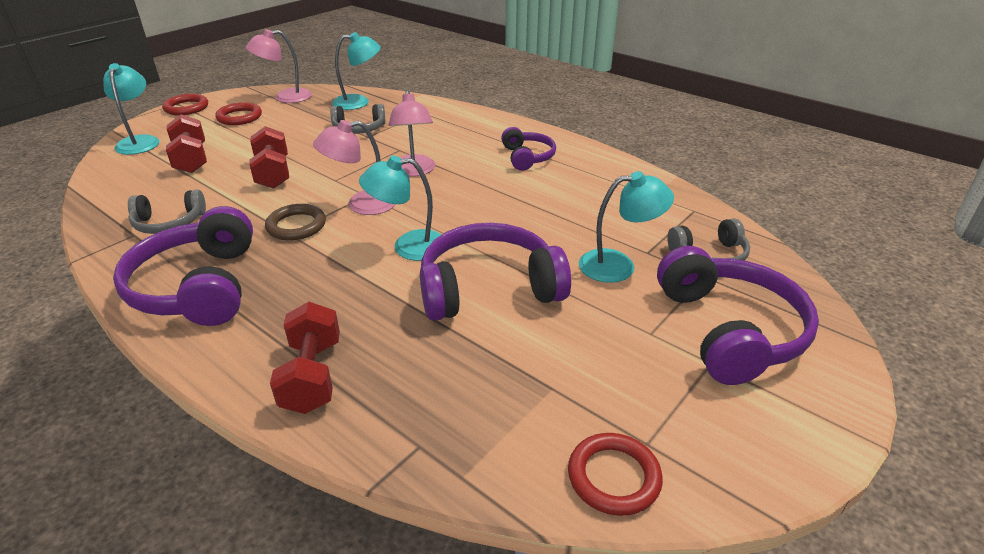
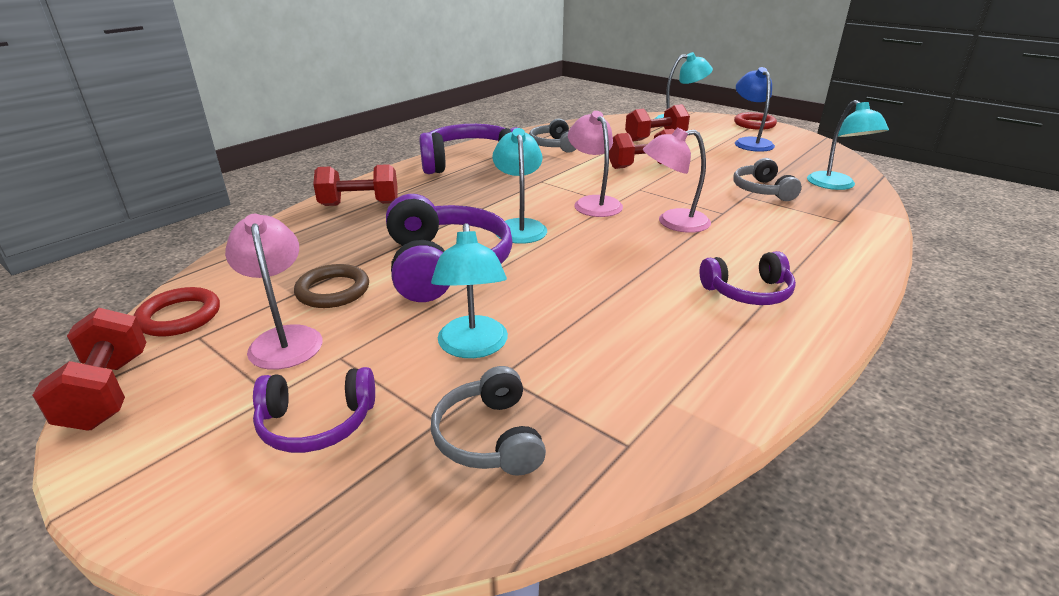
camera: 90 degrees right, 5 degrees down
red ring [215,102,262,125] -> blue lamp [735,67,775,152]
pink lamp [246,29,312,103] -> pink lamp moved to [225,214,323,370]
brown ring [265,204,326,241] -> brown ring moved to [294,264,369,308]
purple headphones [657,246,819,385] -> purple headphones [253,367,375,453], size x0.56
none -> red dumbbell [32,308,146,431]

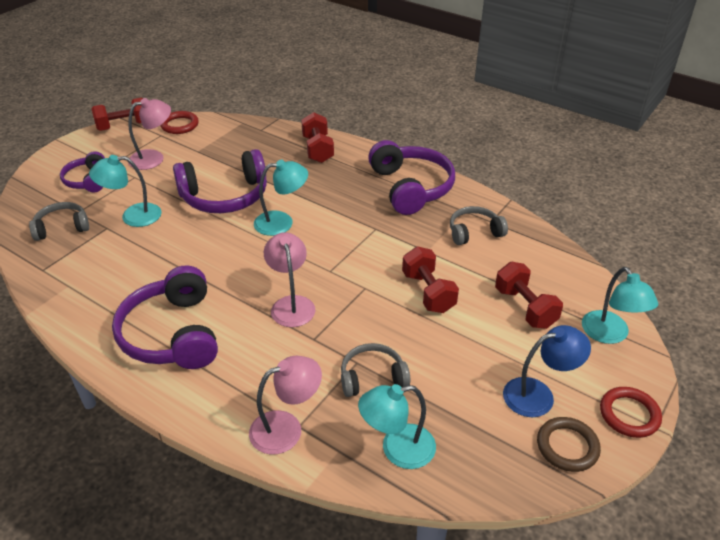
camera: 85 degrees right, 10 degrees up
brown ring [294,264,369,308] -> brown ring moved to [537,417,601,472]
pink lamp [568,111,623,217] -> pink lamp moved to [249,356,322,455]
purple headphones [700,251,796,305] -> purple headphones [112,265,218,369], size x1.77

